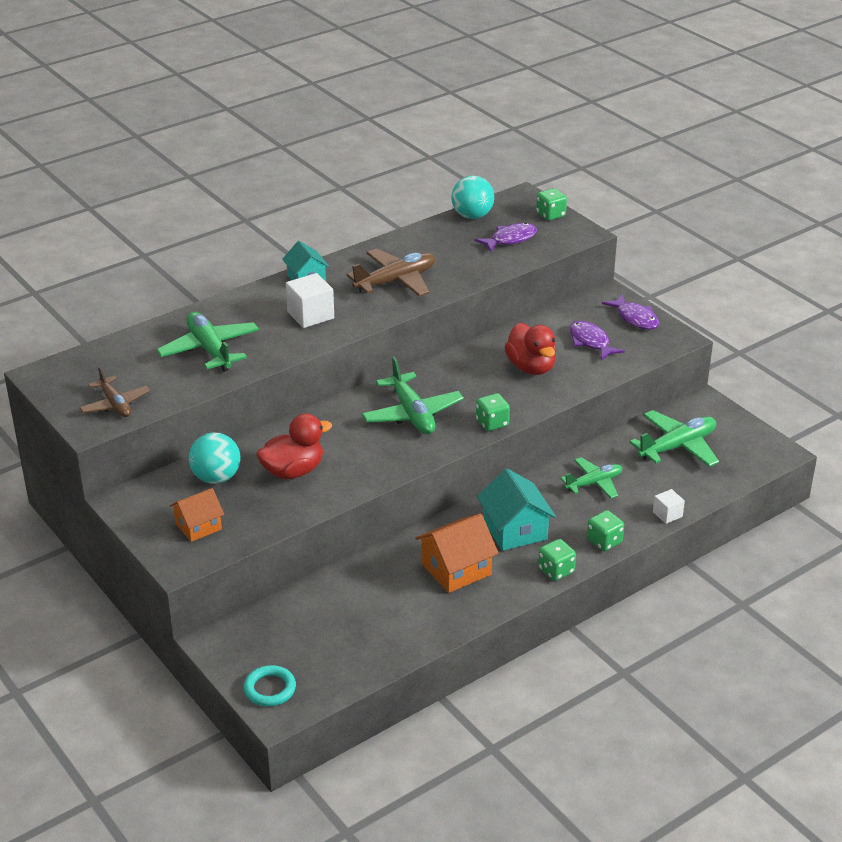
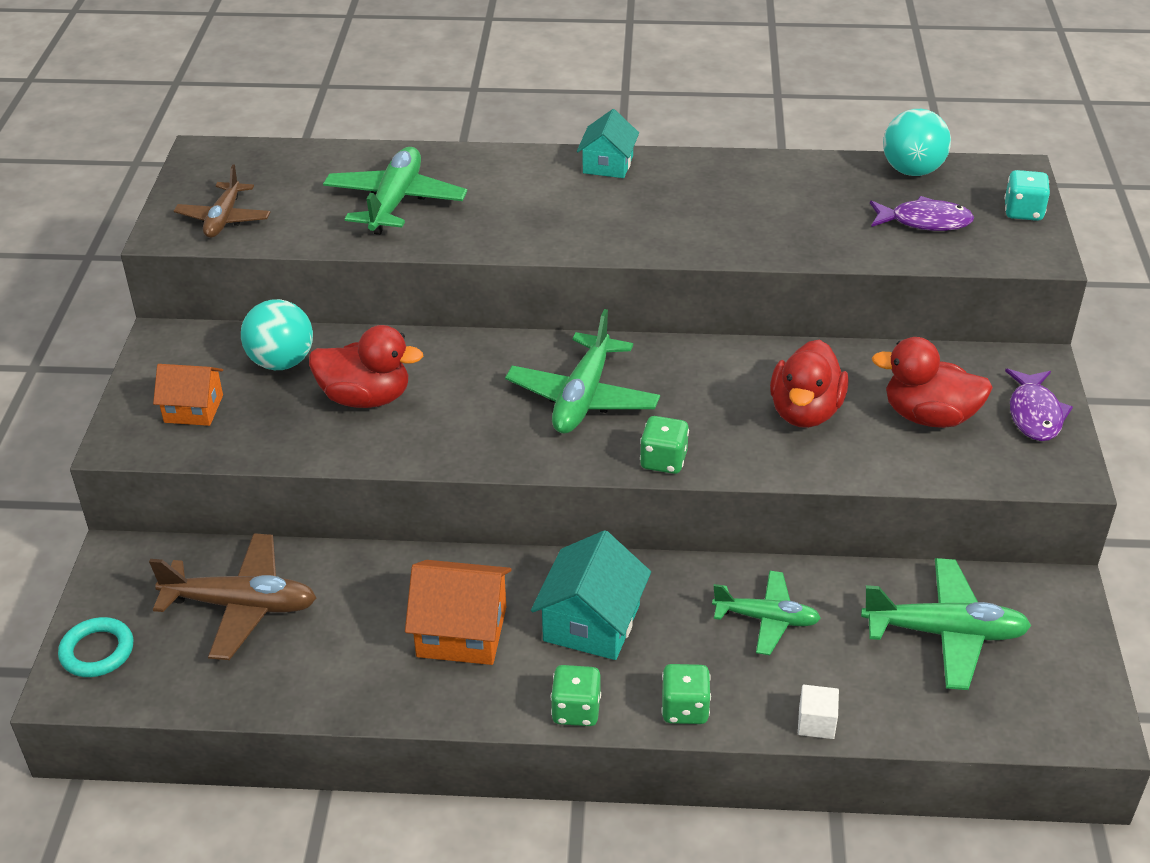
camera: 40 degrees right, 5 degrees up
white cube [286,273,334,328] -> none
brown plane [347,249,435,297] -> brown plane moved to [149,533,316,660]
green dice [536,188,567,221] -> turquoise dice [1004,170,1050,221]
purple fish [569,321,625,360] -> red duck [872,337,993,428]

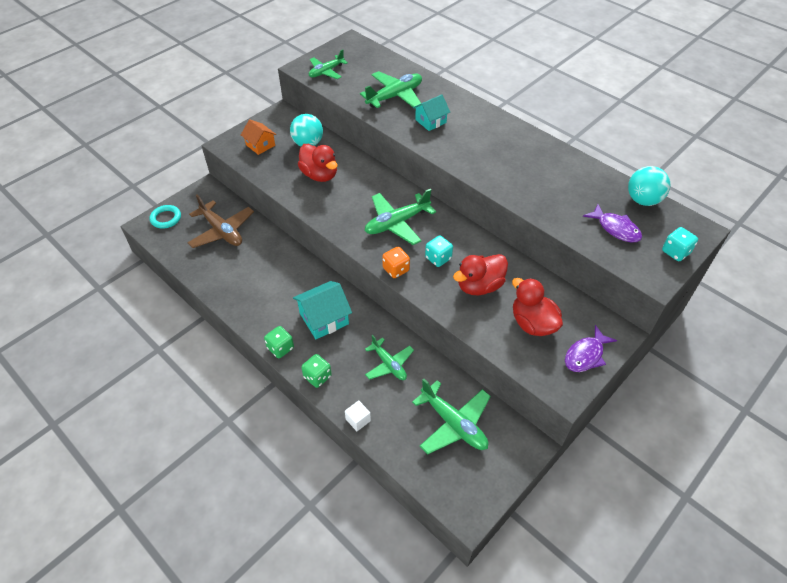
camera: 40 degrees right, 10 degrees up
brown plane [174,165,270,238] -> green plane [309,50,348,79]
orange house [405,560,511,665] -> none
turquoise house [577,109,639,178] -> turquoise house moved to [413,94,450,131]
green dice [640,416,689,474] -> orange dice [382,247,410,278]
none -> turquoise dice [425,235,453,267]

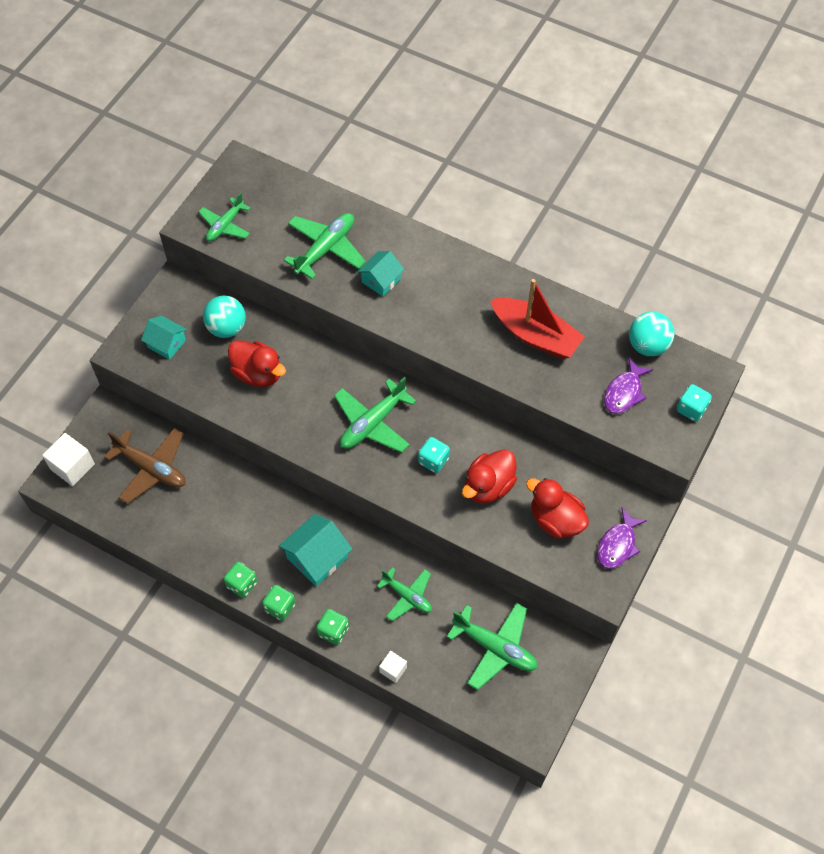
camera: 15 degrees left, 10 degrees up
turquoise ring [150,205,181,229] -> white cube [42,433,95,486]
orange house [241,119,277,155] -> turquoise house [141,316,187,360]
orange dice [382,247,410,278] -> none
purple fish [583,204,642,242] -> purple fish turned 90 degrees clockwise [604,357,653,414]
none -> green dice [224,562,257,598]
none -> red boat [490,279,585,359]

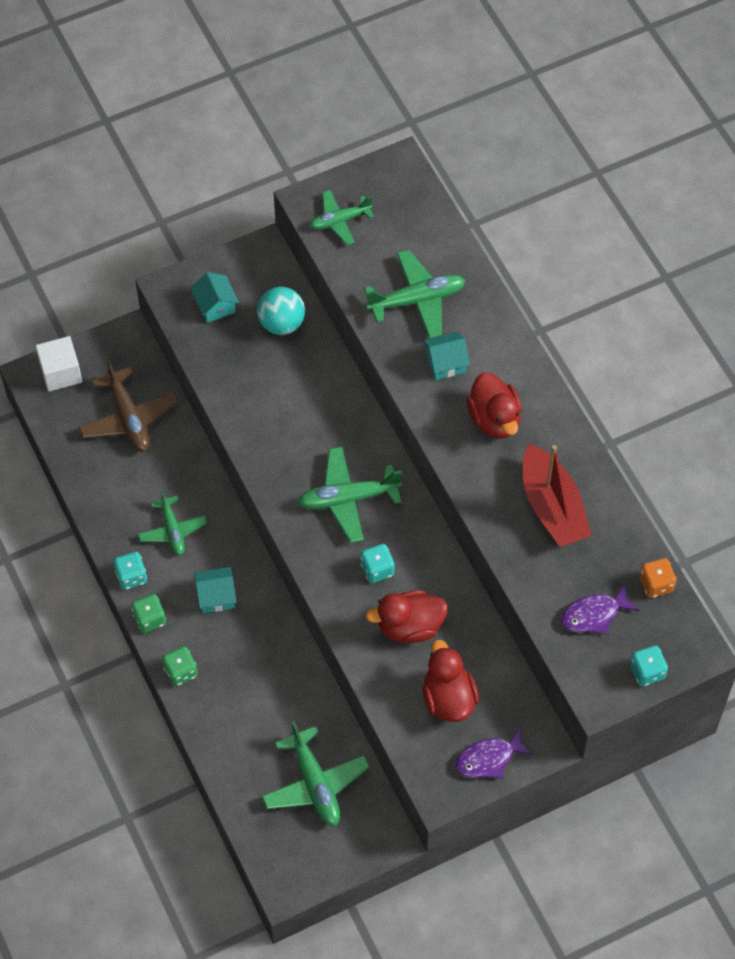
camera: 35 degrees right, 0 degrees up
green dice [224,562,257,598] -> turquoise dice [114,552,147,590]
red duck [228,340,286,387] -> red duck moved to [466,372,522,439]
turquoise house [279,514,352,586] -> turquoise house [194,567,237,613], size x0.66
green plane [377,567,432,621] -> green plane moved to [138,490,207,555]
white cube [379,651,407,683] -> none
turquoise ball [629,312,674,356] -> orange dice [640,558,676,598]

